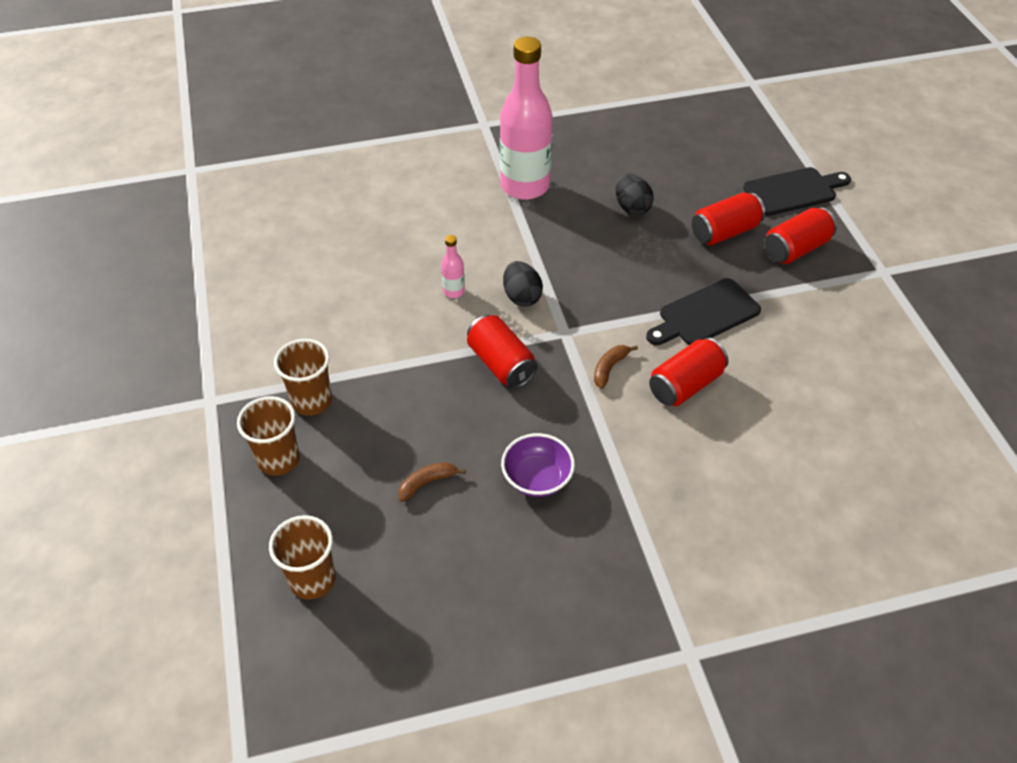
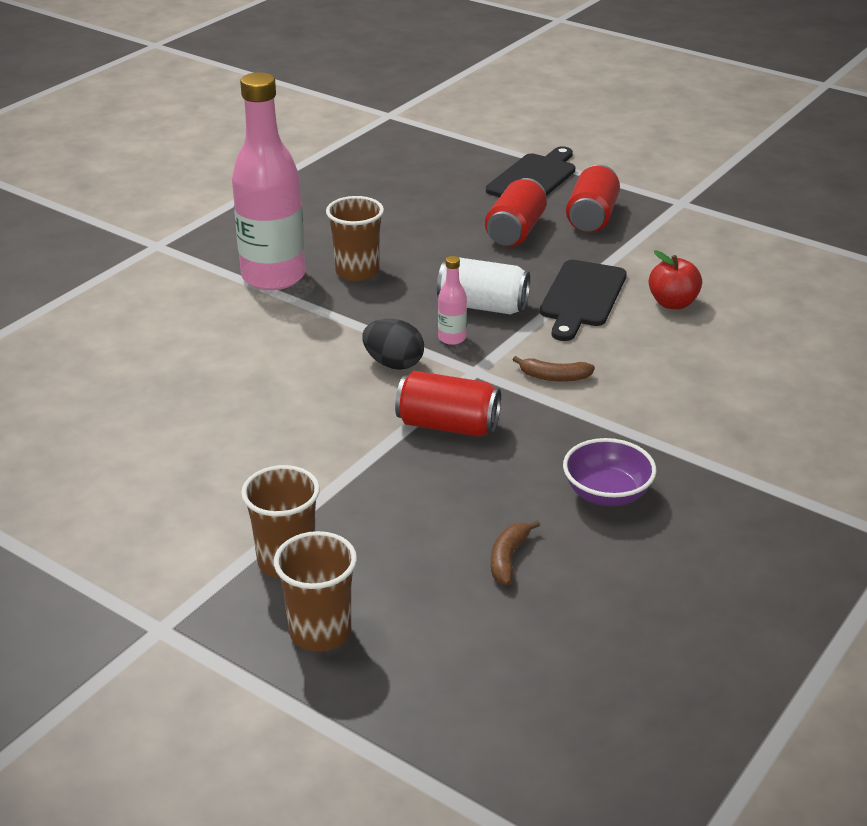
camera: 40 degrees left, 15 degrees down
brown cup [269,515,336,600] -> brown cup moved to [326,196,384,281]
pink bottle [441,235,465,298] -> pink bottle moved to [438,256,467,345]
brown banana [594,345,638,389] -> brown banana turned 75 degrees counterclockwise [512,356,595,382]
black egg [615,174,654,215] -> none
red can [649,338,729,406] -> none
none -> white can [437,258,530,315]
none -> red apple [649,250,702,309]

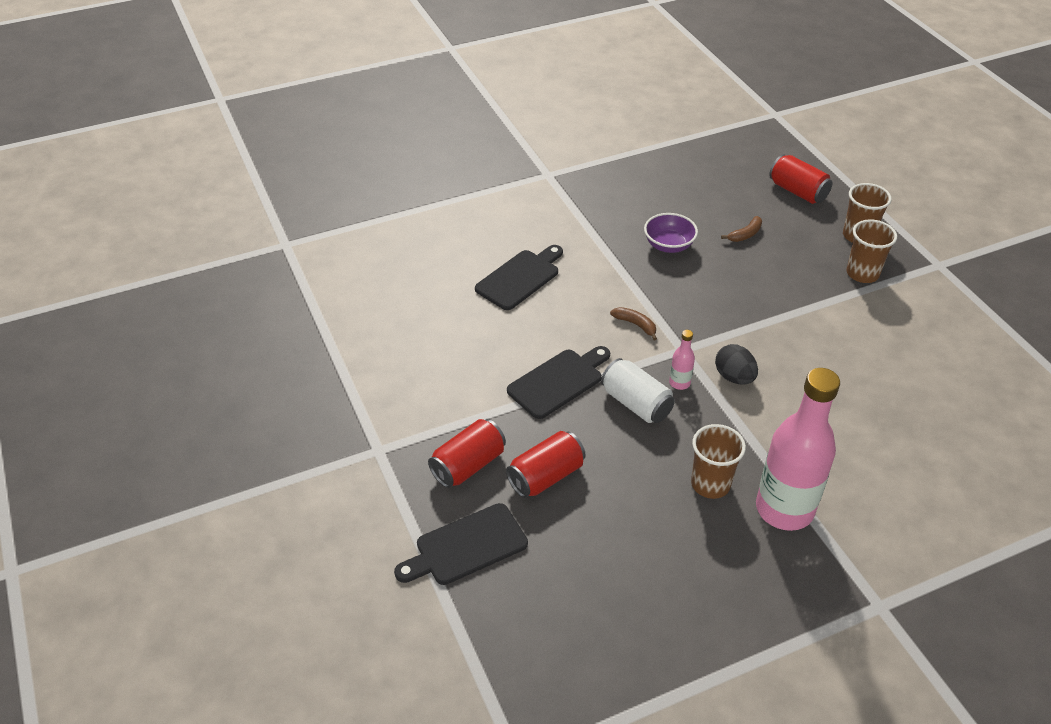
camera: 150 degrees left, 10 degrees up
red can [395,371,501,437] -> red can moved to [769,154,833,204]
red apple [649,250,702,309] -> none
none -> black cutting board [475,245,563,310]

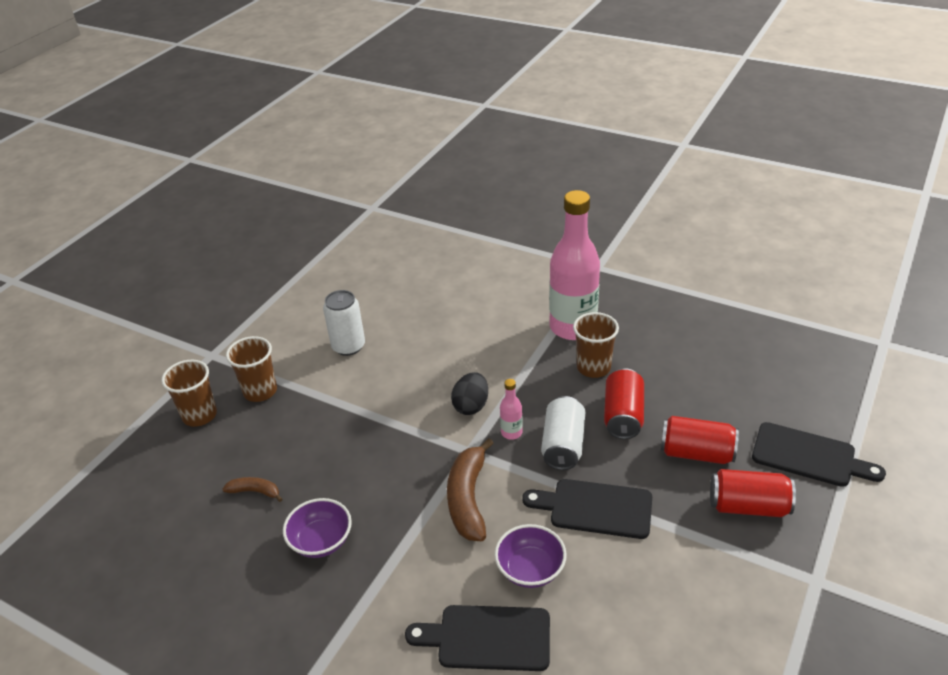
camera: 125 degrees left, 5 degrees down
brown banana [610,307,657,341] -> brown banana [447,438,494,541], size x1.92
red can [769,154,833,204] -> red can moved to [604,368,644,439]
none -> white can [323,290,365,356]
none -> purple bowl [494,524,567,588]

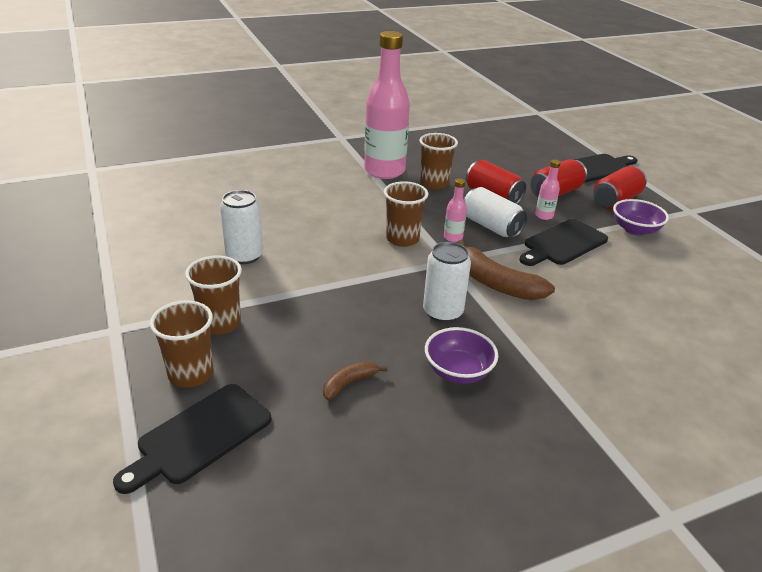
camera: 55 degrees left, 5 degrees down
black cutting board [405,605,550,671] -> black cutting board moved to [113,384,272,494]
black egg [451,372,488,415] -> brown cup [384,181,429,247]
purple bowl [494,524,567,588] -> purple bowl moved to [613,199,669,236]
none -> white can [423,242,471,323]
none -> pink bottle [535,160,561,220]

